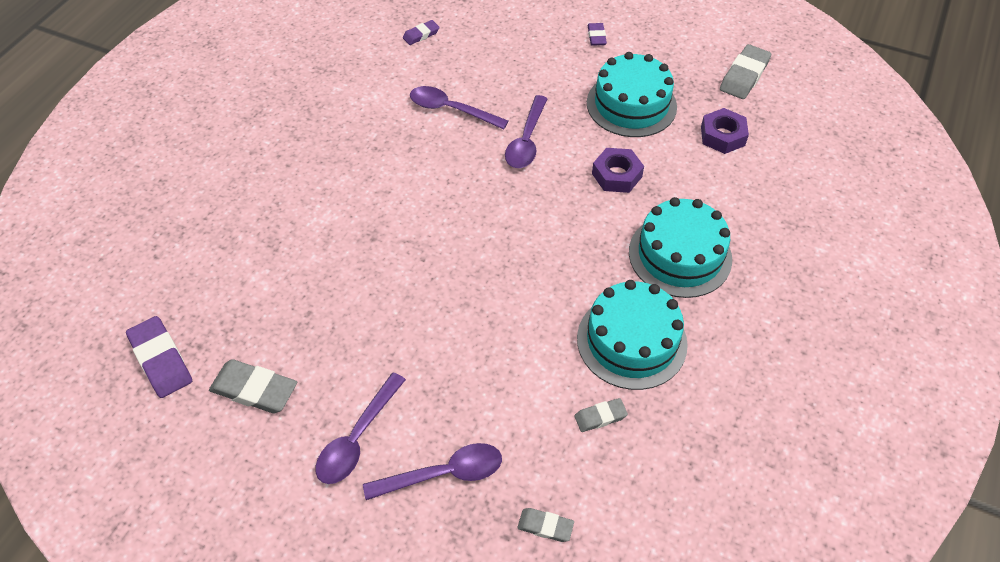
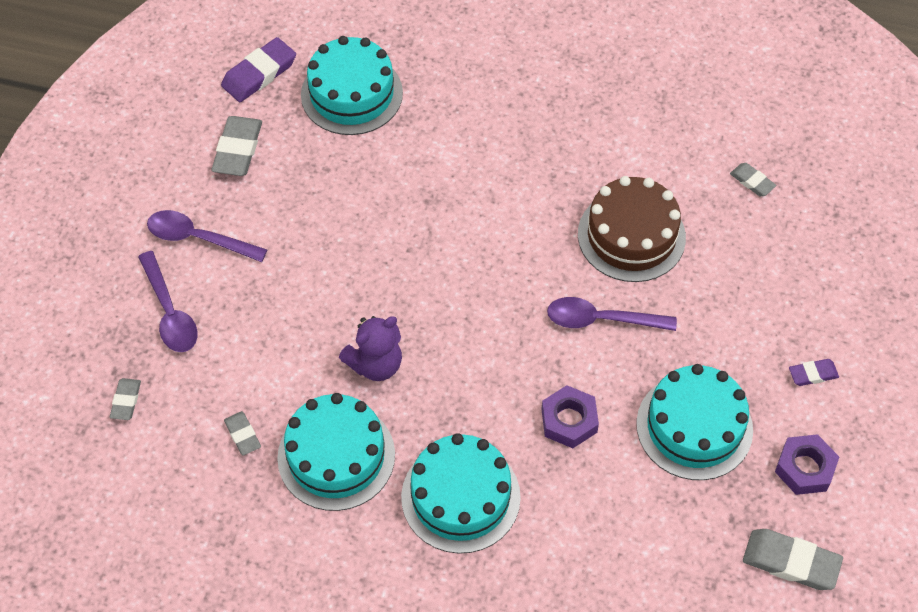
camera: 80 degrees right, 5 degrees up
purple eraser [403,20,440,45] -> grey eraser [730,163,776,196]
purple spoon [410,86,508,129] -> brown cake [578,176,686,282]
purple nut [701,108,749,154] -> purple nut moved to [775,434,839,495]
none -> turquoise cake [301,36,403,135]
none -> purple teddy bear [339,316,402,381]

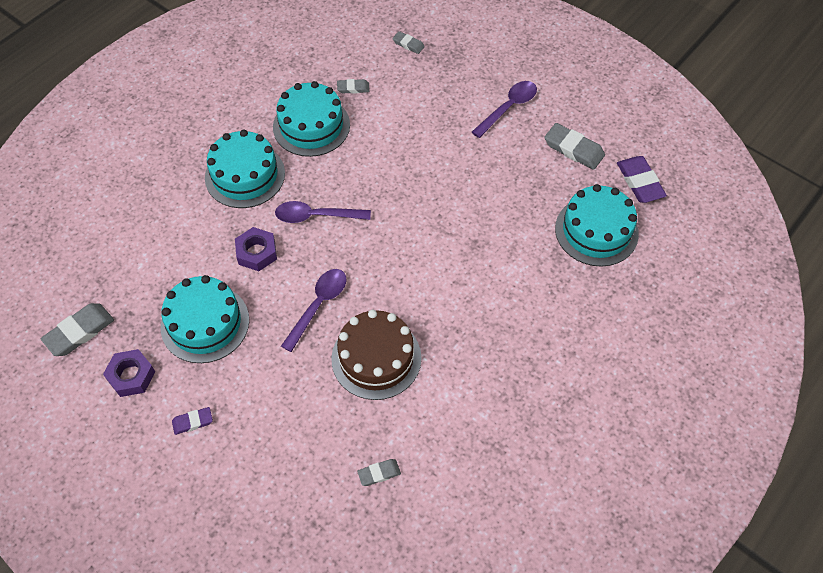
camera: 115 degrees right, 0 degrees up
purple spoon [138,251,198,352] -> purple spoon moved to [275,201,371,223]
purple teddy bear [339,316,402,381] -> none
purple eraser [789,359,839,386] -> purple eraser turned 60 degrees clockwise [172,407,213,435]

